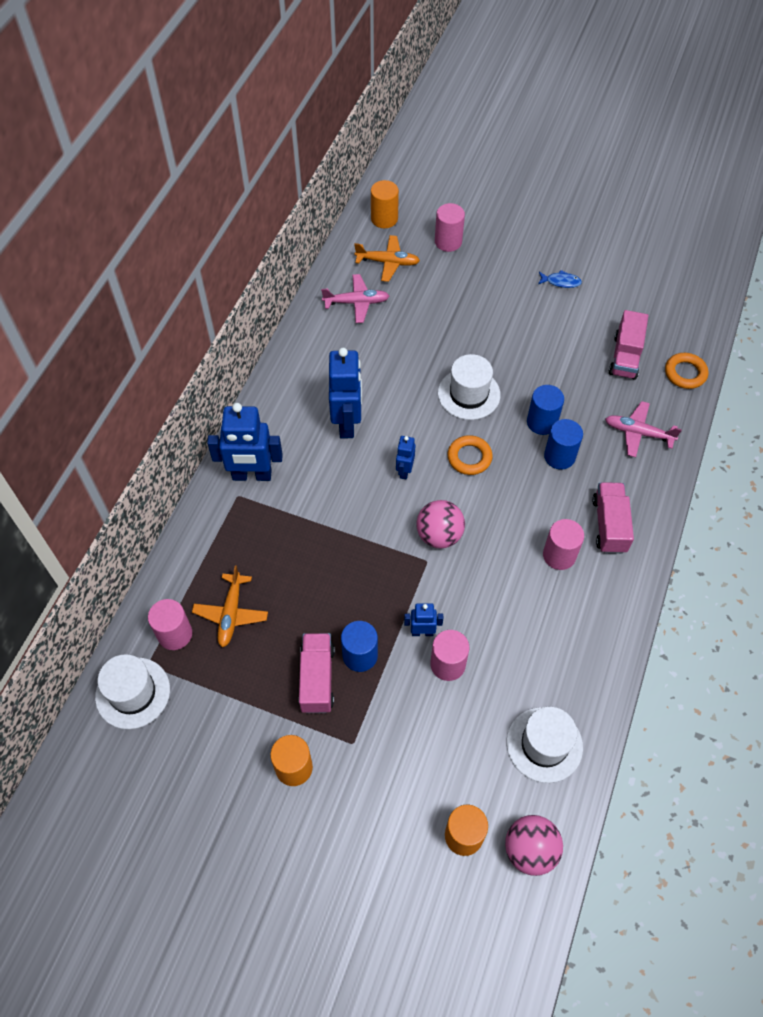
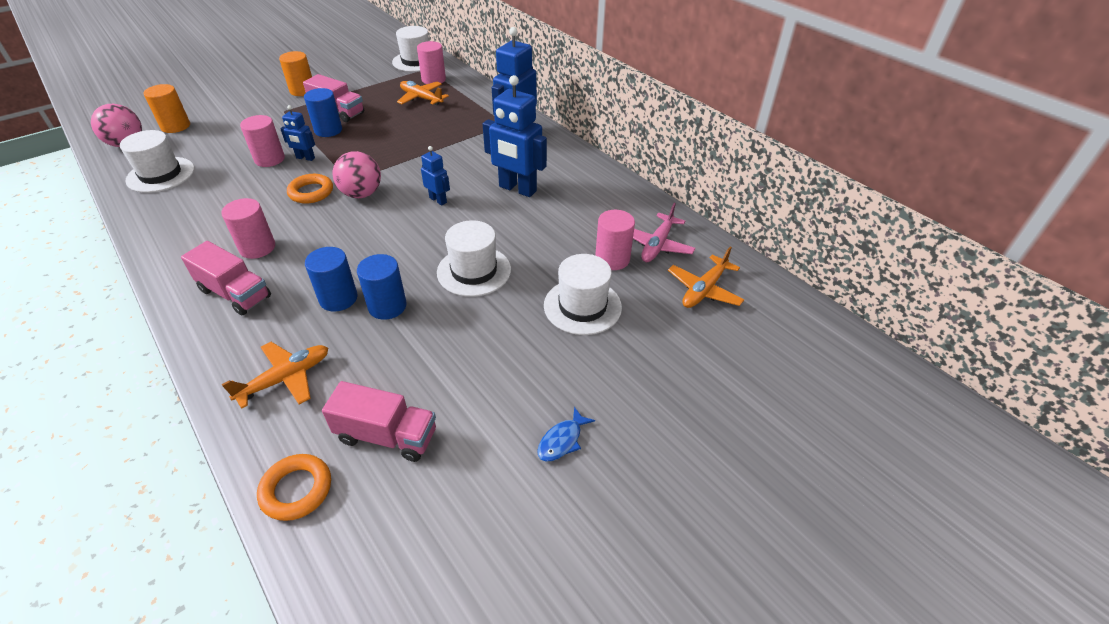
camera: 120 degrees right, 15 degrees down
orange cylinder [371,180,399,228] -> none
blue robot [404,603,443,636] -> blue robot turned 75 degrees clockwise [280,105,315,161]
pink cylinder [435,203,465,252] -> pink cylinder moved to [595,210,635,270]
orange ring [448,435,493,475] -> orange ring moved to [287,174,333,204]
pink plane [605,401,682,457] -> orange plane [222,342,328,409]
pink truck [609,310,648,380] -> pink truck turned 150 degrees clockwise [322,381,436,462]
none -> white hat [544,254,622,335]

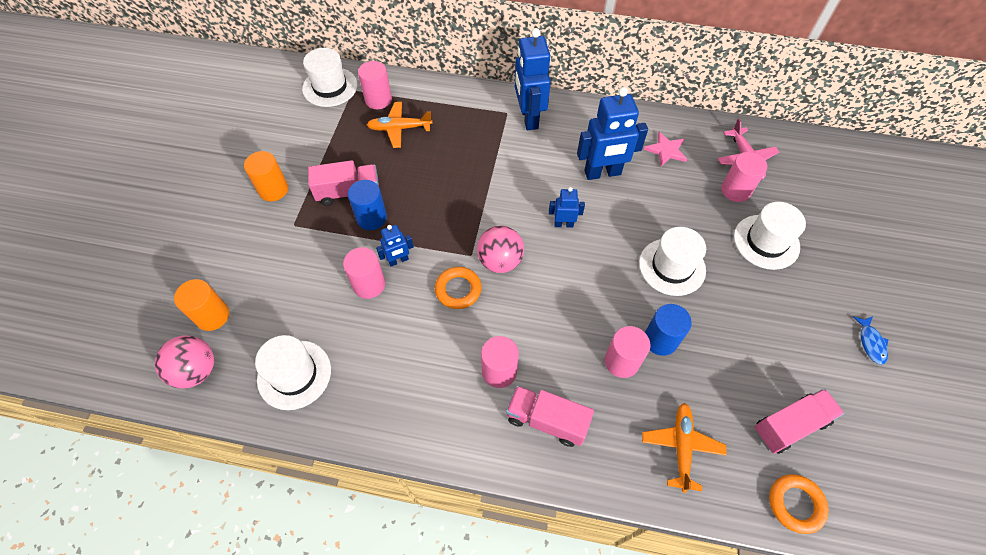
camera: 40 degrees left, 15 degrees up
pink truck [181,241,271,315] -> pink truck turned 150 degrees counterclockwise [506,385,594,447]
blue cylinder [305,247,358,312] -> pink cylinder [605,326,650,378]
orange plane [668,247,745,308] -> none
none -> pink star [644,132,687,167]

